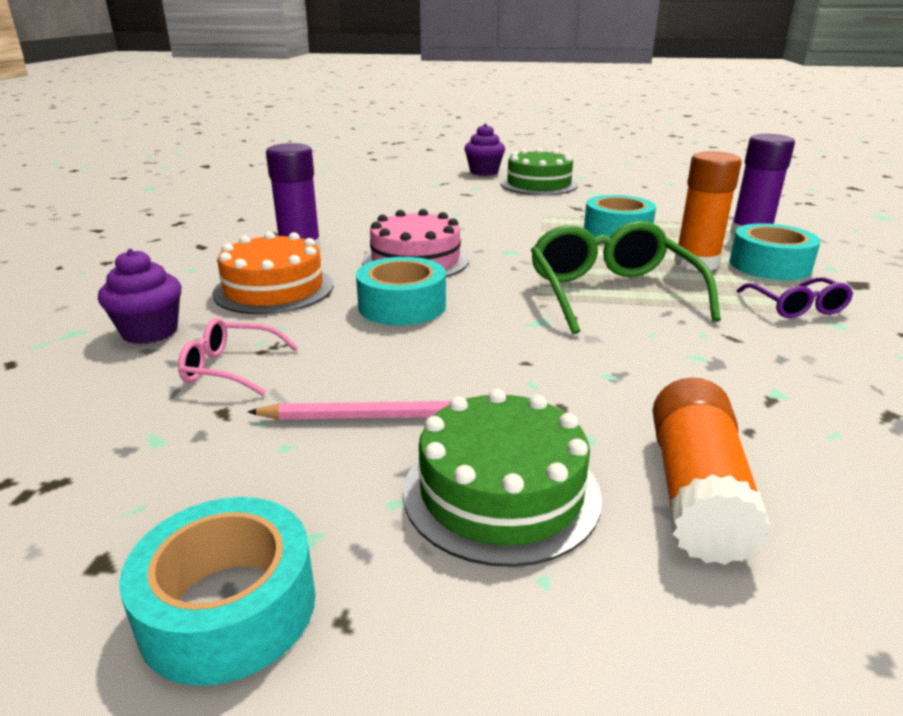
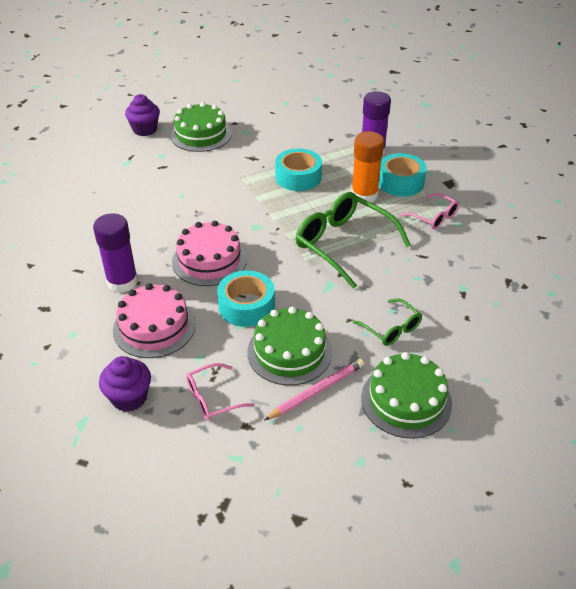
camera: 35 degrees left, 15 degrees up
turquoise tape [119,497,315,686] -> none
orange cake [212,231,333,314] -> pink cake [113,283,196,358]
orange glue stick [652,378,771,565] -> none
purple glasses [737,277,853,318] -> pink glasses [401,193,459,230]
none -> green cake [247,307,332,385]
none -> green glasses [353,299,422,346]

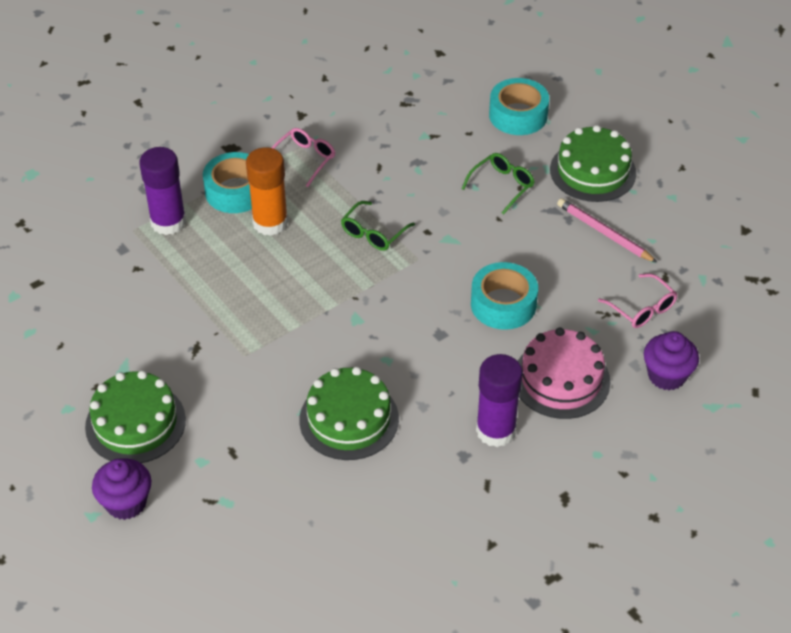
camera: 100 degrees left, 5 degrees up
pink cake [172,221,247,286] -> none
green cake [247,307,332,385] -> green cake moved to [299,367,399,460]
turquoise tape [275,148,322,191] -> turquoise tape moved to [489,78,549,135]
green glasses [295,192,411,289] -> green glasses [341,201,415,251], size x0.53

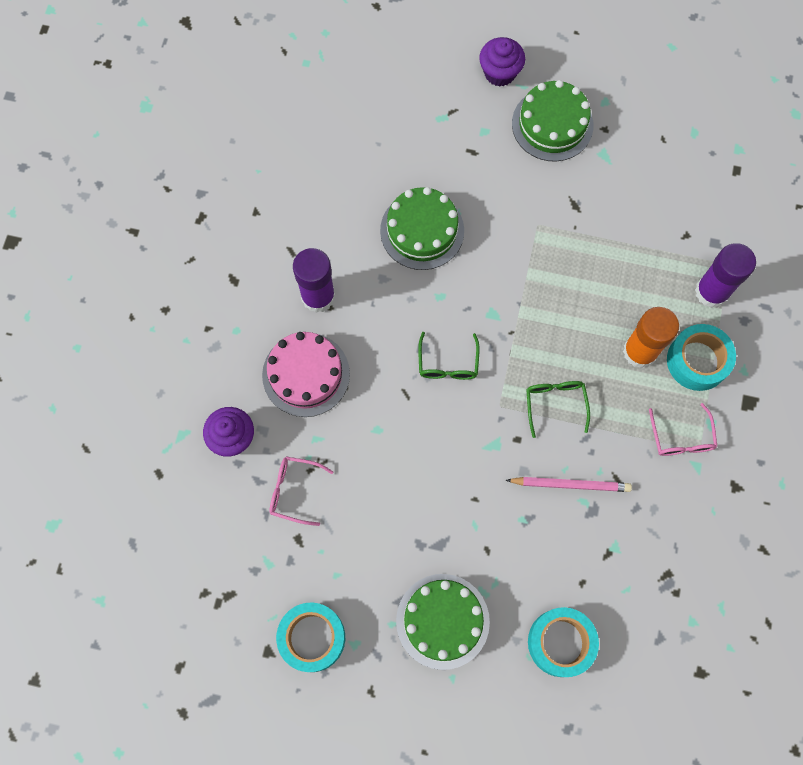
camera: 140 degrees right, 25 degrees up
green glasses [462,153,535,215] -> green glasses moved to [418,332,480,380]
turquoise tape [471,262,538,330] -> turquoise tape moved to [276,602,345,672]
pink pencil [557,198,658,263] -> pink pencil moved to [506,477,632,492]

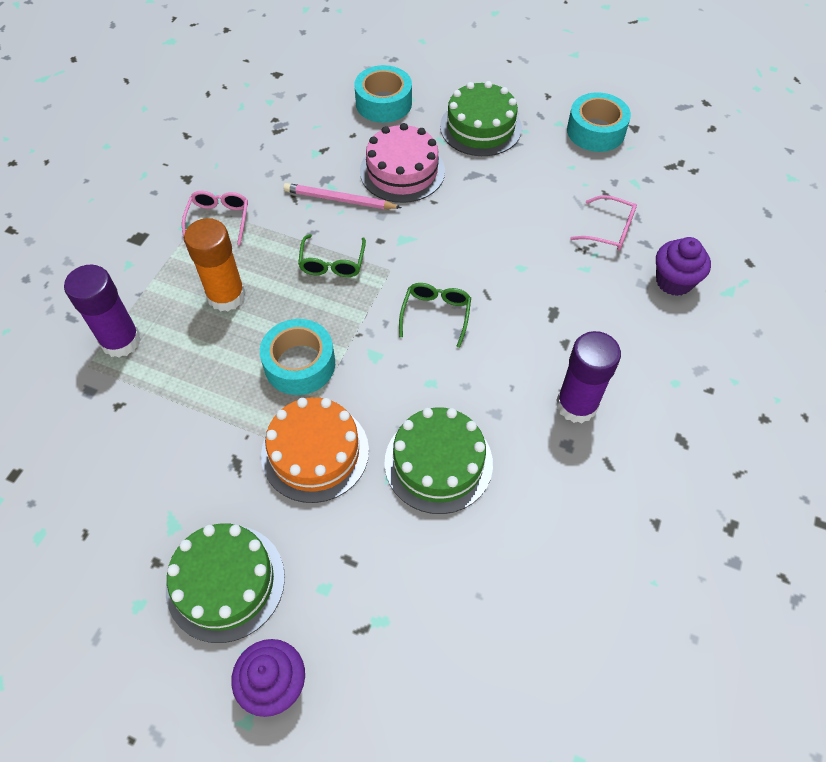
camera: 170 degrees left, 15 degrees down
pink cake [262,332,350,417] -> pink cake moved to [360,123,445,203]
turquoise tape [667,324,736,391] -> turquoise tape moved to [260,319,335,395]
none -> orange cake [261,397,369,503]

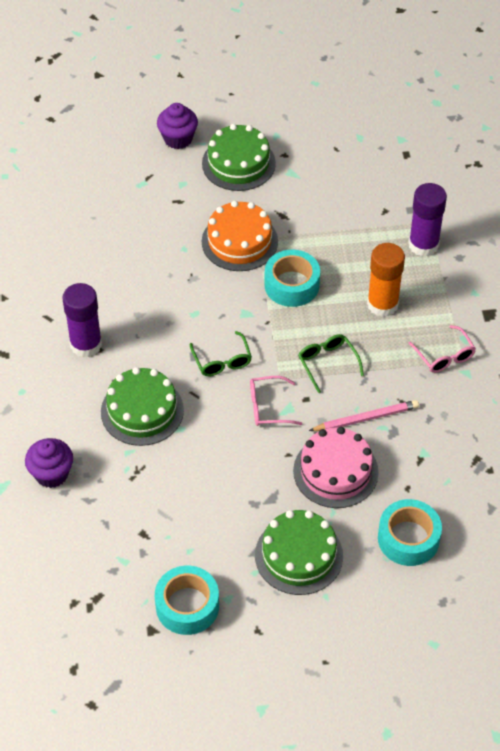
camera: 150 degrees right, 5 degrees down
green cake [384,407,493,514] -> green cake moved to [101,367,184,446]
pink glasses [570,195,637,251] -> pink glasses moved to [250,376,302,426]

